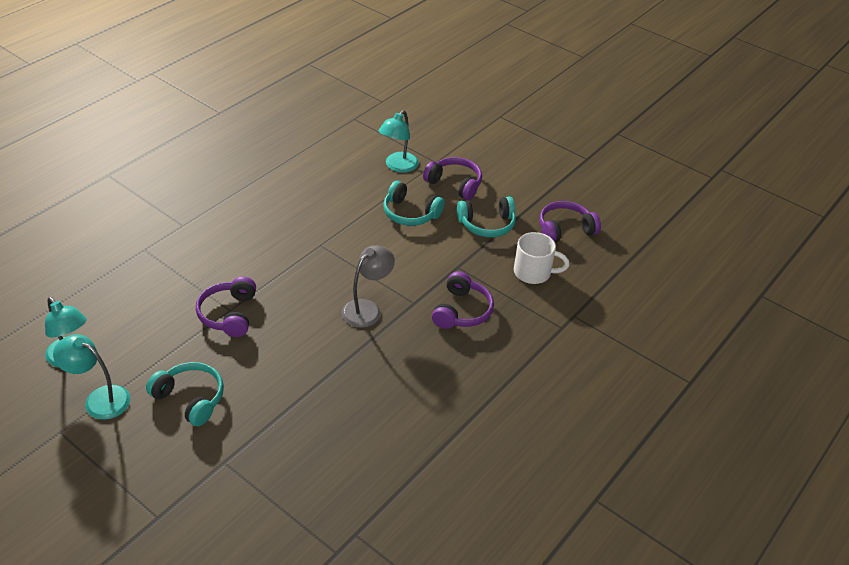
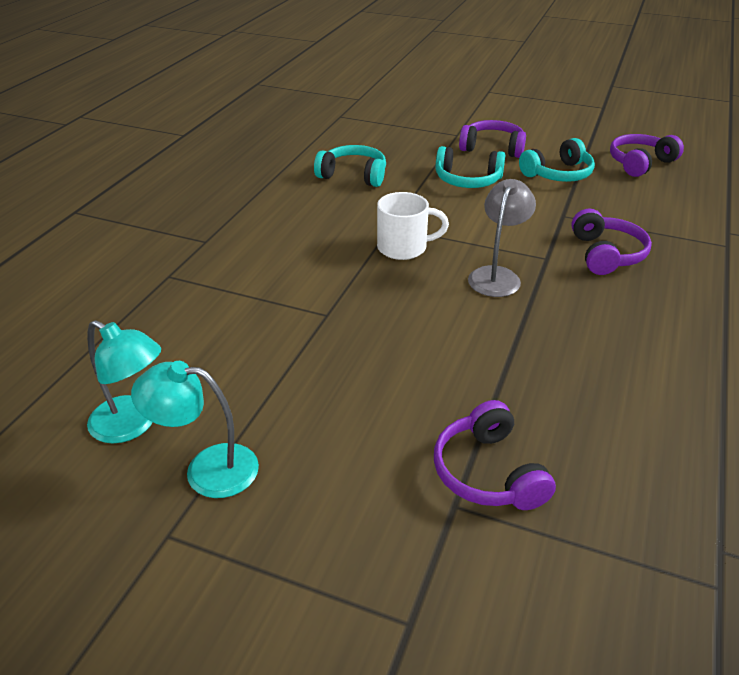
camera: 15 degrees left, 5 degrees down
turquoise headphones [146,362,224,426] -> turquoise headphones moved to [314,145,386,187]
purple headphones [196,276,256,337] -> purple headphones moved to [434,400,556,510]
turquoise lamp [378,110,419,173] -> none
white mug [514,232,570,284] -> white mug moved to [377,192,449,260]

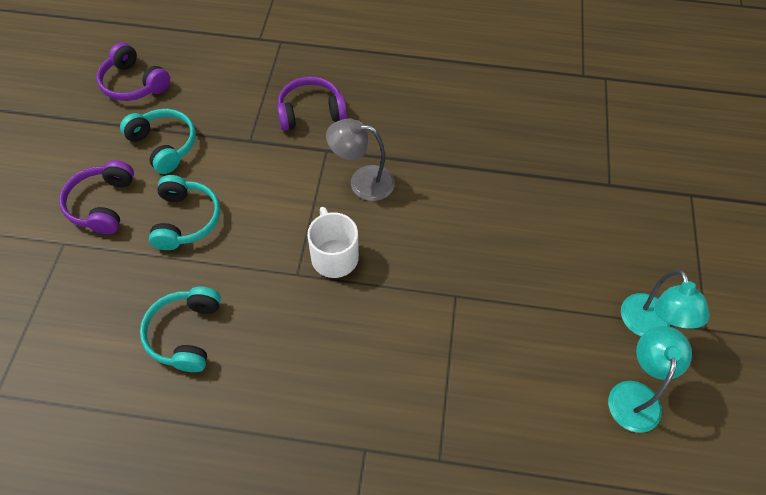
camera: 105 degrees left, 20 degrees up
purple headphones [434,400,556,510] -> none

